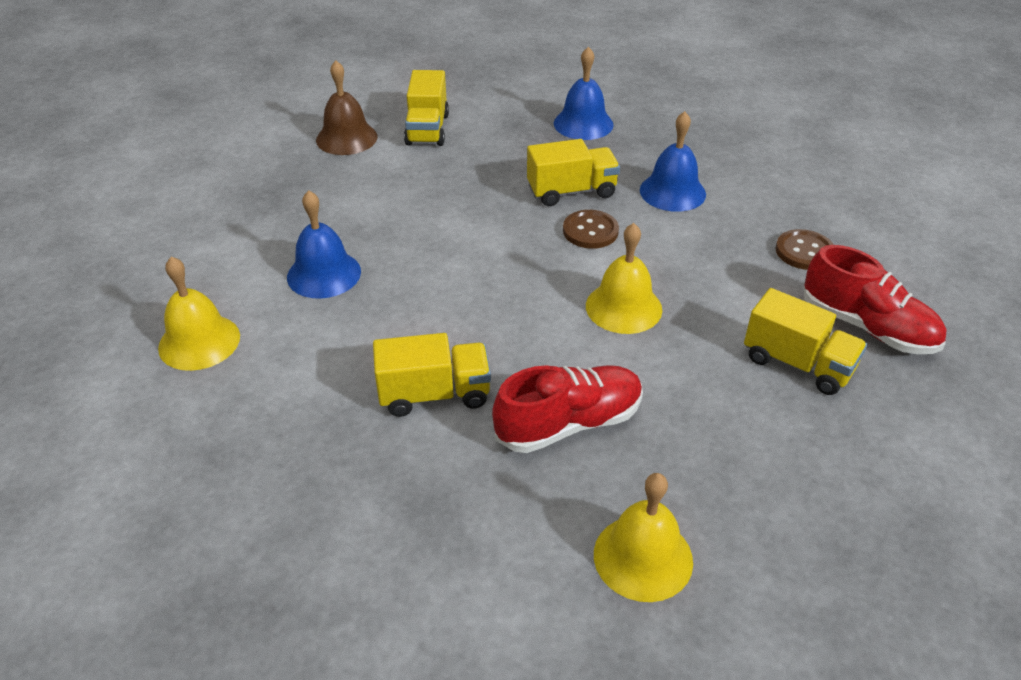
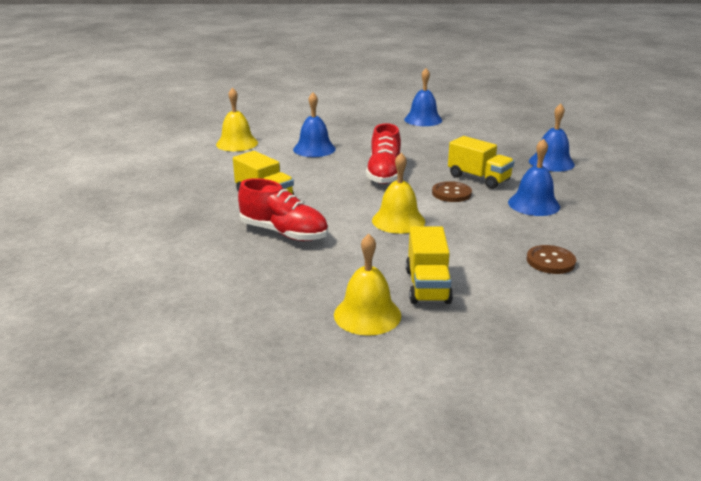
camera: 55 degrees right, 15 degrees down
brown bell [316,60,378,155] -> blue bell [404,68,442,126]
yellow truck [404,70,449,146] -> none
yellow bell [594,473,693,602] -> yellow bell moved to [334,234,401,336]
red shoe [804,245,946,354] -> red shoe moved to [366,123,401,184]

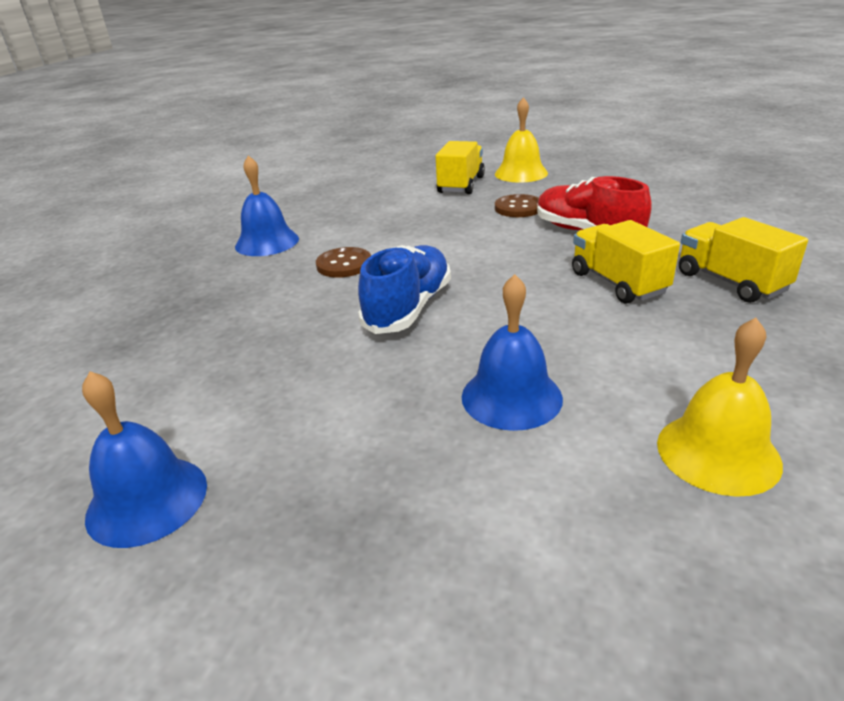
camera: 160 degrees left, 5 degrees up
red shoe [366,123,401,184] -> blue shoe [358,245,451,334]
yellow bell [372,153,425,234] -> none
yellow truck [448,136,514,189] -> yellow truck moved to [679,217,808,303]
brown button [527,245,576,274] -> brown button moved to [495,194,539,217]
blue bell [529,104,575,172] -> none

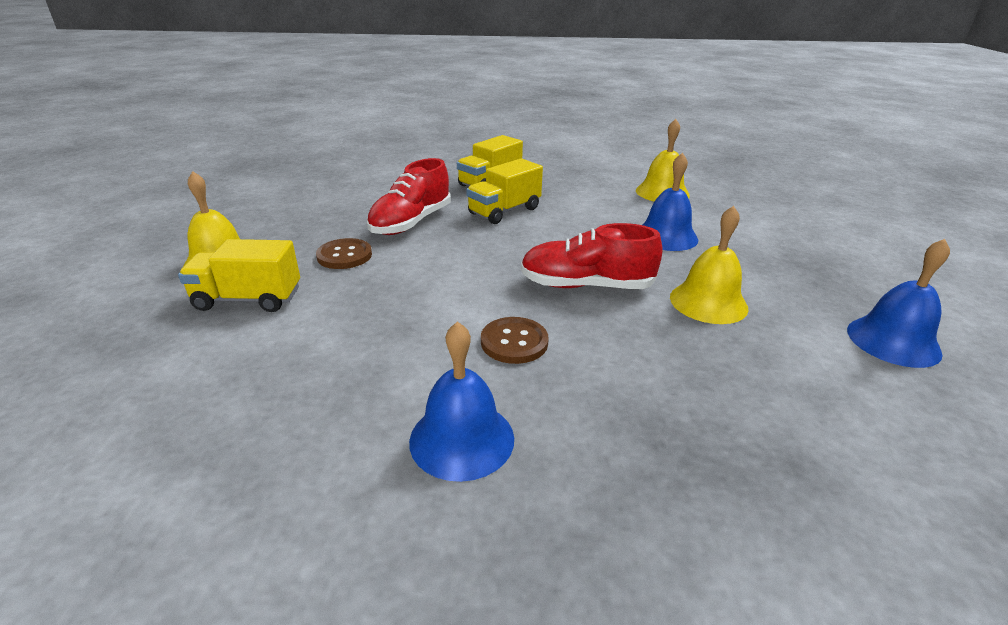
camera: 110 degrees left, 0 degrees up
blue shoe [358,245,451,334] -> red shoe [521,223,662,289]
none -> yellow bell [670,206,749,324]

